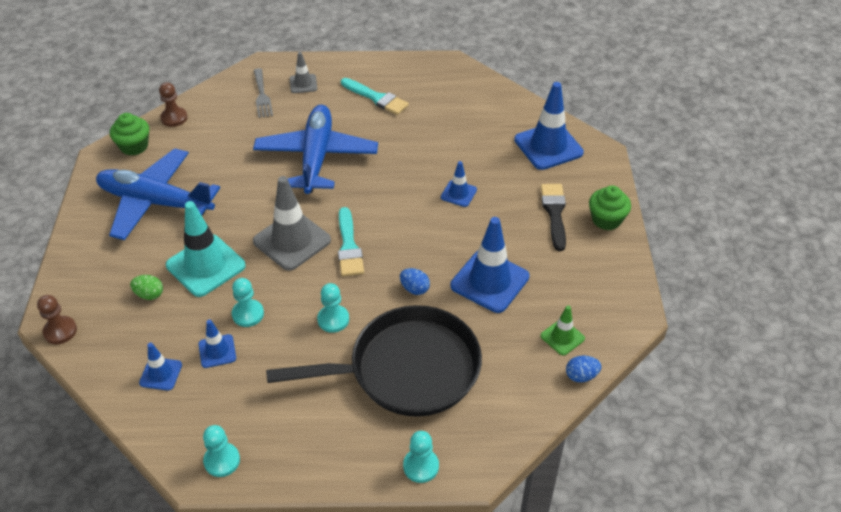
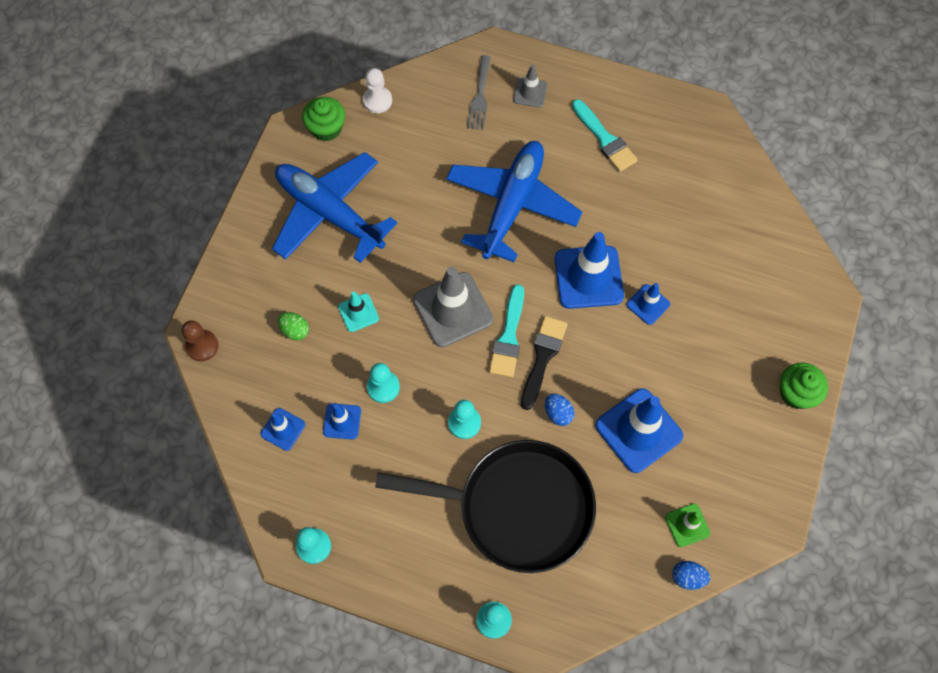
camera: 20 degrees right, 20 degrees up
brown pawn [159,82,187,127] -> white pawn [363,68,392,113]
turquoise traffic cone [166,201,246,297] -> turquoise traffic cone [338,291,379,332], size x0.52
blue traffic cone [514,82,584,170] -> blue traffic cone moved to [554,232,624,309]
black brush [541,184,566,251] -> black brush moved to [521,316,567,410]

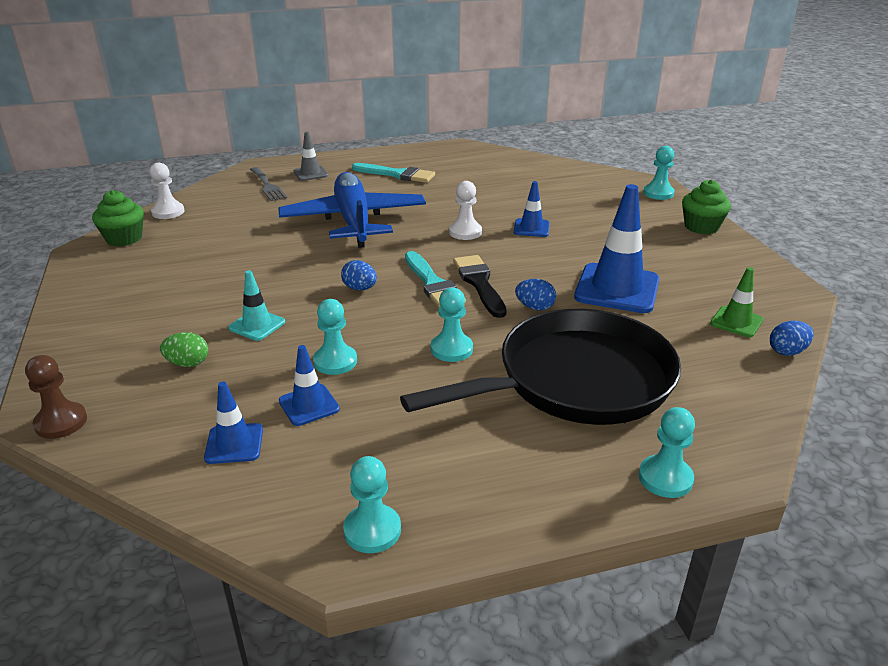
camera: 35 degrees left, 35 degrees down
blue plane [272,152,397,263] -> none
grey traffic cone [413,266,493,347] -> blue egg [341,260,377,290]
blue traffic cone [554,232,624,309] -> white pawn [449,181,482,240]
none -> turquoise pawn [643,146,674,200]

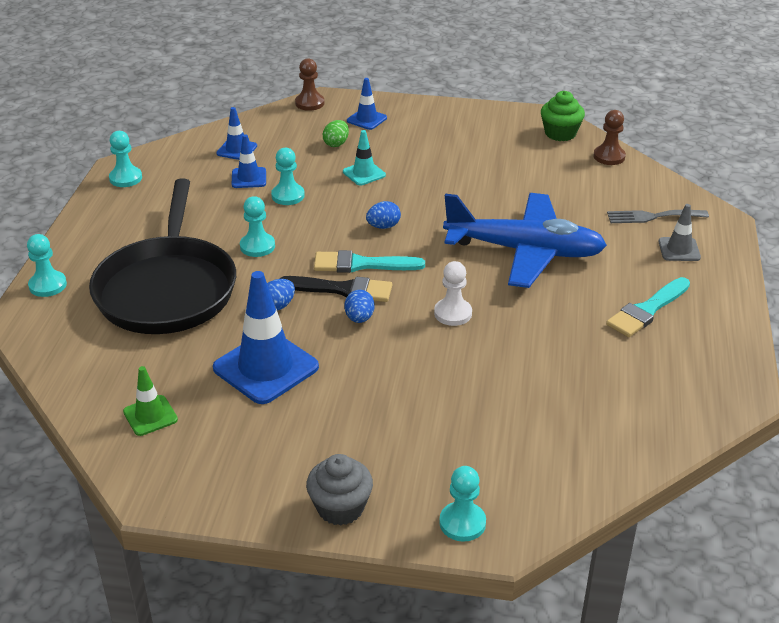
camera: 115 degrees right, 5 degrees up
white pawn [149,163,184,219] -> brown pawn [594,110,626,165]
blue traffic cone [514,181,550,237] -> blue traffic cone moved to [347,78,387,130]
green cupcake [682,179,731,234] -> grey cupcake [306,454,373,526]
blue egg [770,321,814,356] -> blue egg moved to [344,290,374,323]

